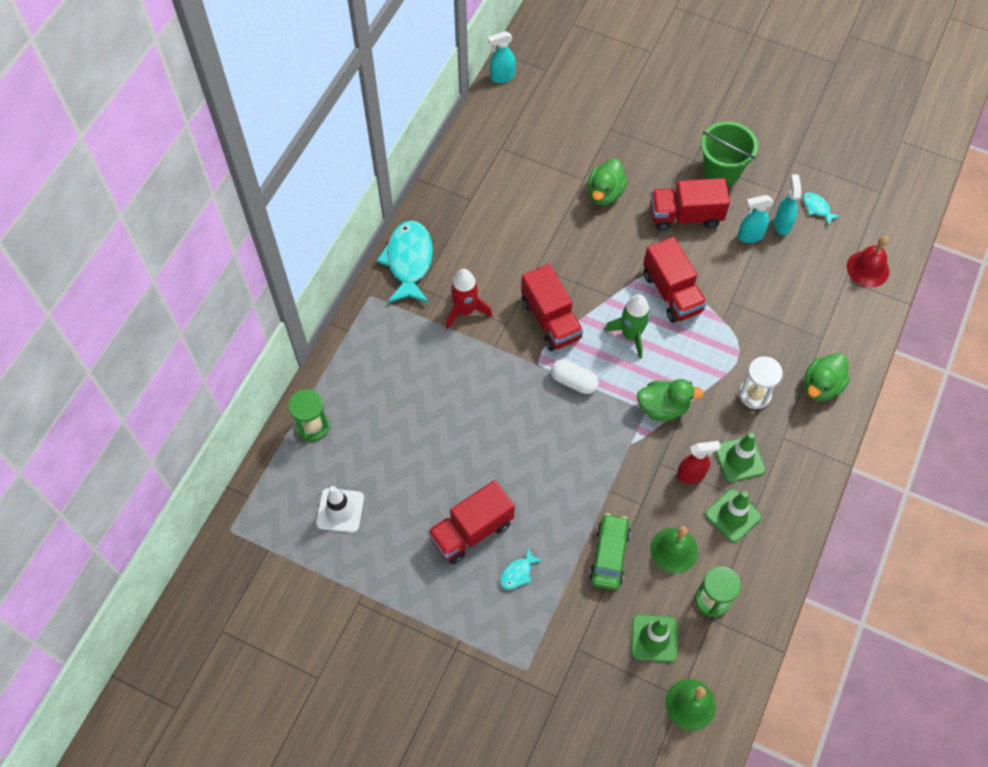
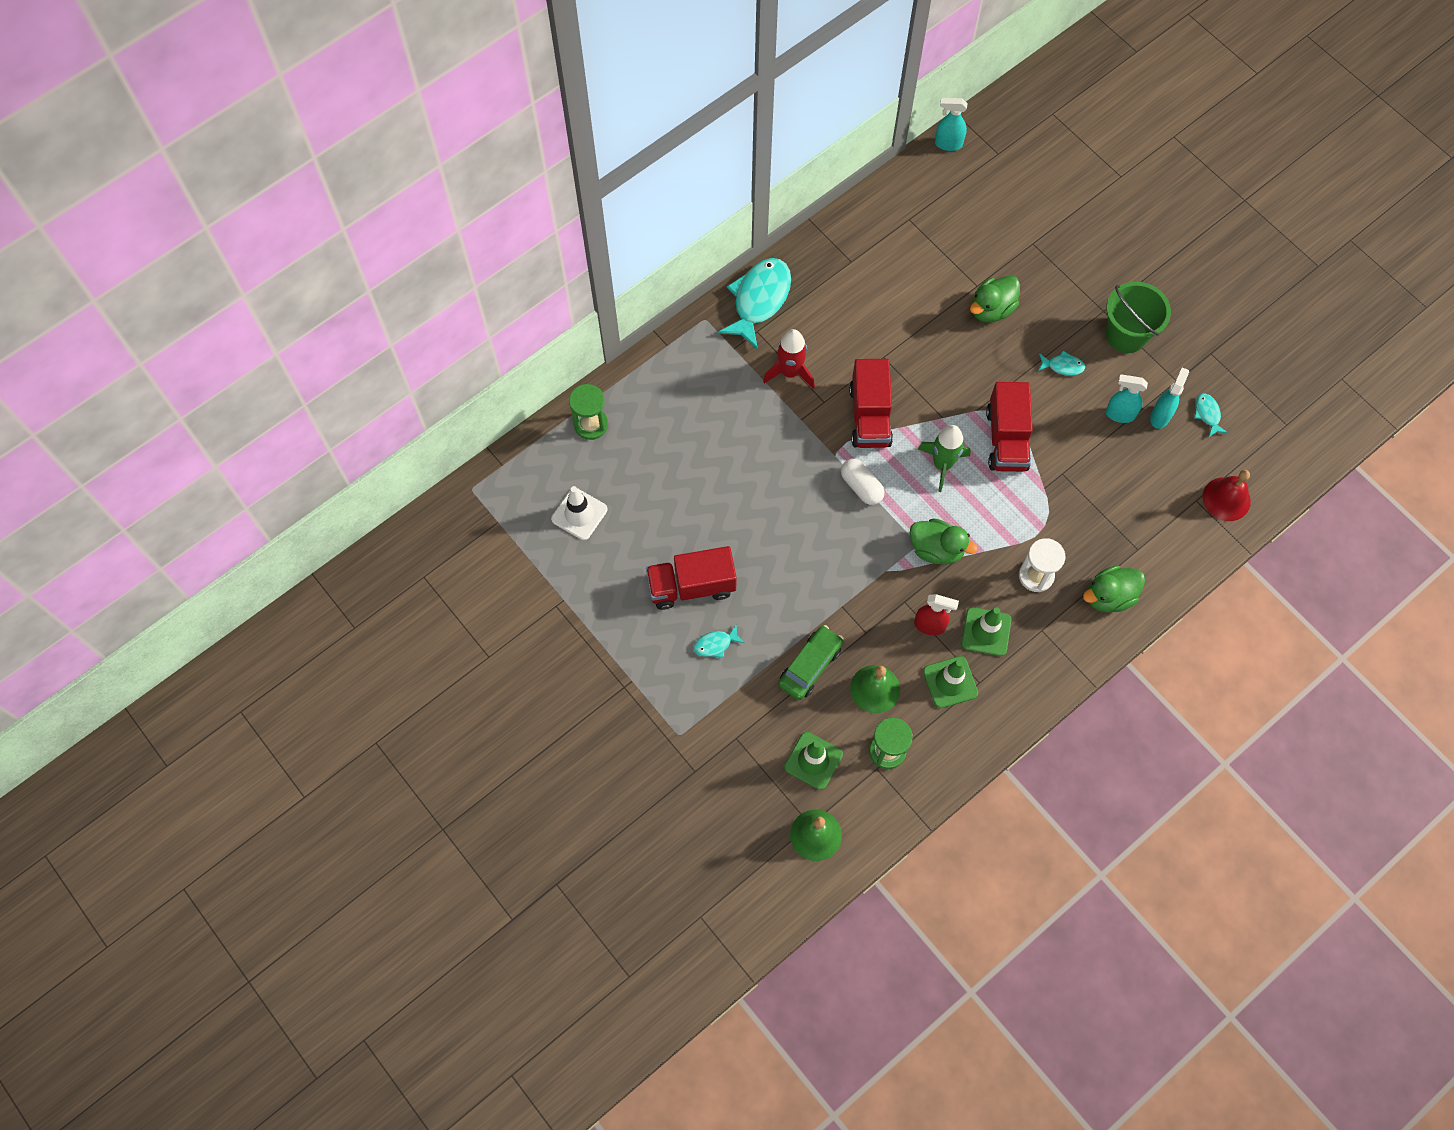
camera: 25 degrees right, 5 degrees up
red truck [650,178,730,231] -> turquoise fish [1038,351,1085,376]

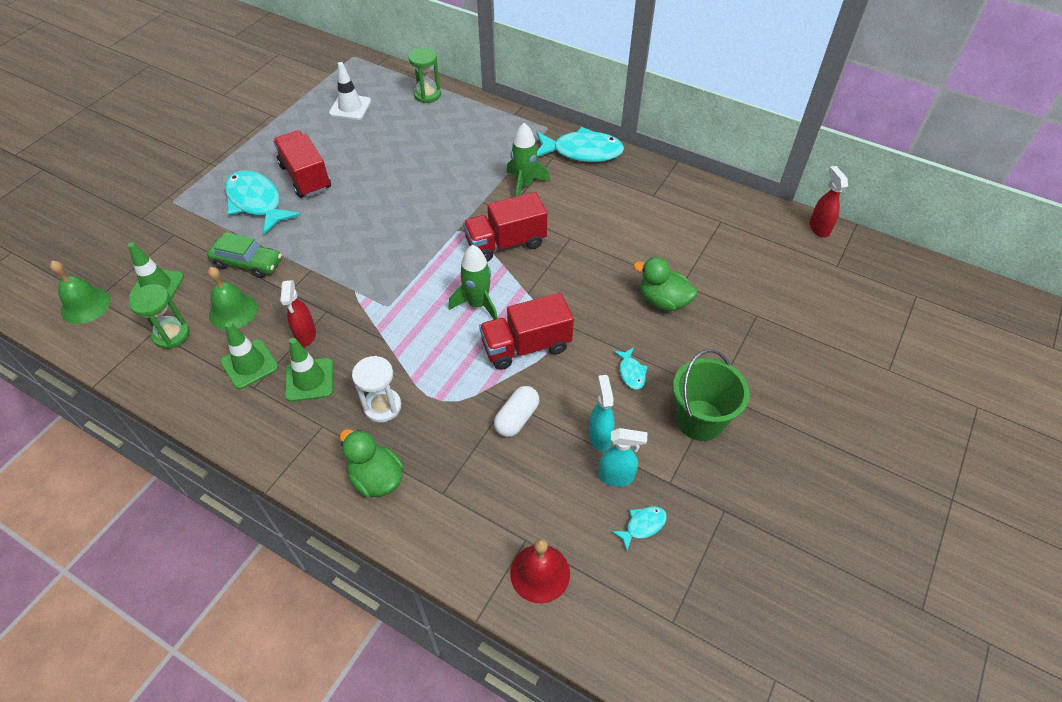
camera: 70 degrees right, 15 degrees down
turquoise fish [694,624,744,658] -> turquoise fish [225,170,301,235], size x2.22
red rocket [763,329,815,389] -> green rocket [507,123,550,197]
white capsule [841,459,885,505] -> white capsule moved to [494,386,539,437]
green duck [910,518,978,565] -> none
turquoise spray bottle [935,98,967,151] -> red spray bottle [810,166,848,238]

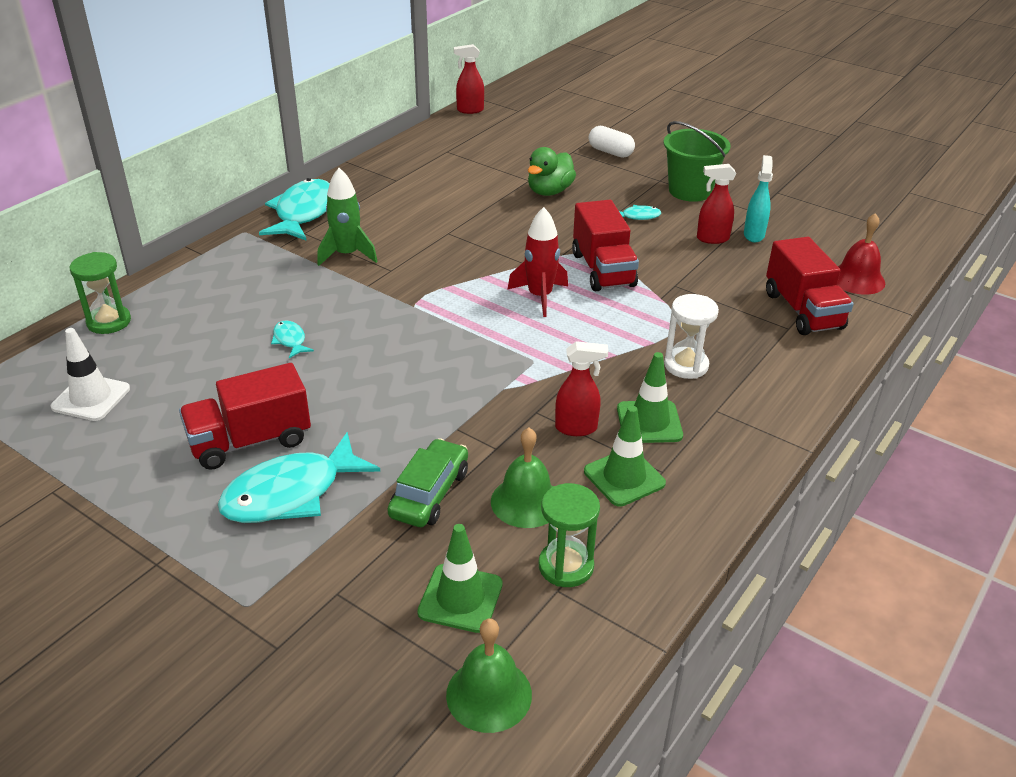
camera: 85 degrees left, 15 degrees down
green duck [340,429,404,498] -> none
green rocket [448,245,498,320] -> red rocket [508,207,568,317]
red truck [463,192,547,262] -> red truck moved to [766,237,854,335]
white capsule [494,386,539,437] -> white capsule moved to [589,126,635,158]
turquoise spray bottle [589,375,615,451] -> red spray bottle [697,164,736,244]
turquoise fish [611,506,667,551] -> turquoise fish moved to [271,320,314,358]

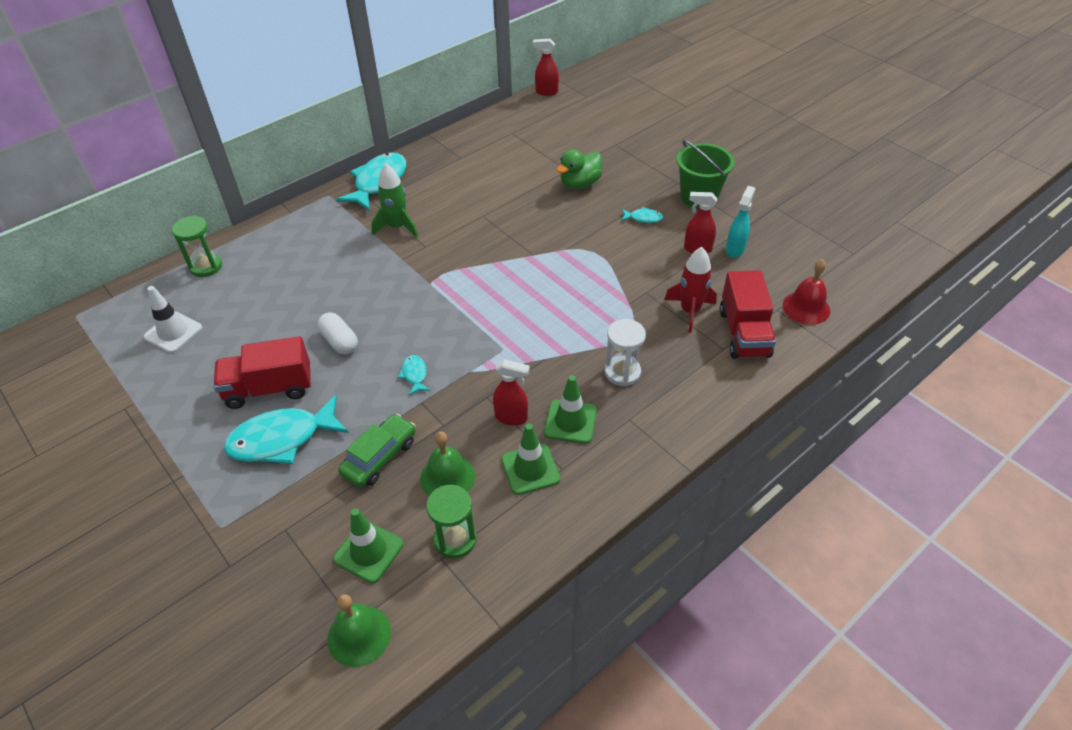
camera: 15 degrees right, 10 degrees up
turquoise fish [271,320,314,358] -> turquoise fish moved to [398,355,430,395]
red rocket [508,207,568,317] -> red rocket moved to [664,247,717,333]
red truck [572,200,639,291] -> none
white capsule [589,126,635,158] -> white capsule moved to [317,312,358,355]

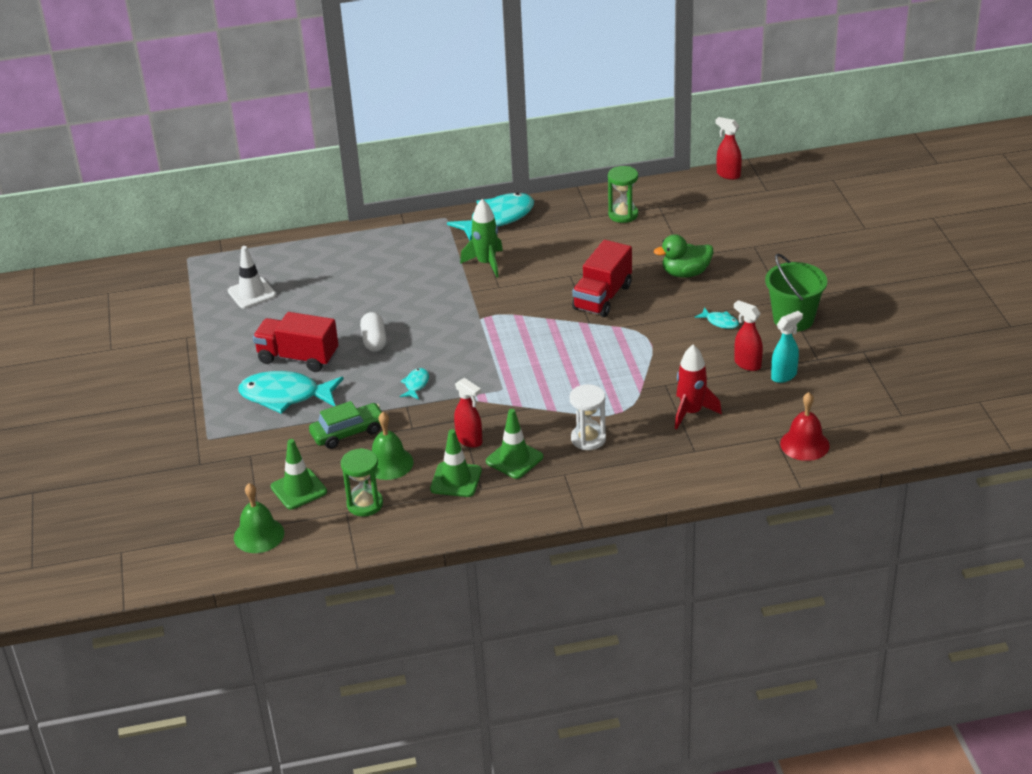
camera: 30 degrees right, 10 degrees down
green hourglass [172,216,222,277] -> green hourglass moved to [608,166,638,223]
red truck [719,270,776,359] -> red truck moved to [572,240,632,317]

